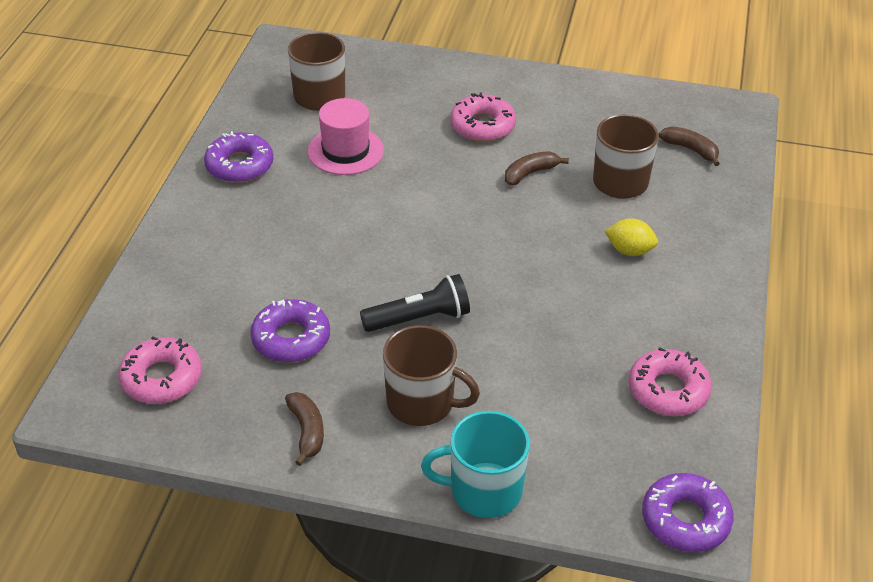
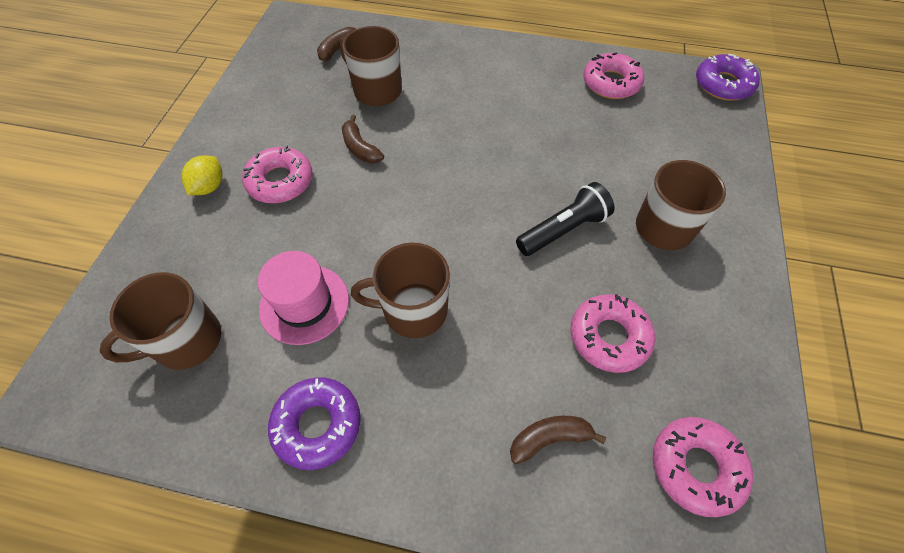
camera: 90 degrees left, 15 degrees up
purple donut [250,299,330,362] -> pink donut [571,294,655,373]
brown banana [285,392,324,466] -> brown banana moved to [510,416,606,464]
black flashlight [360,274,470,332] -> black flashlight turned 75 degrees clockwise [516,182,615,256]
turquoise mug [421,411,530,518] -> none
yellow lemon [605,219,658,256] -> yellow lemon moved to [181,156,223,195]
none -> brown mug [351,243,450,338]

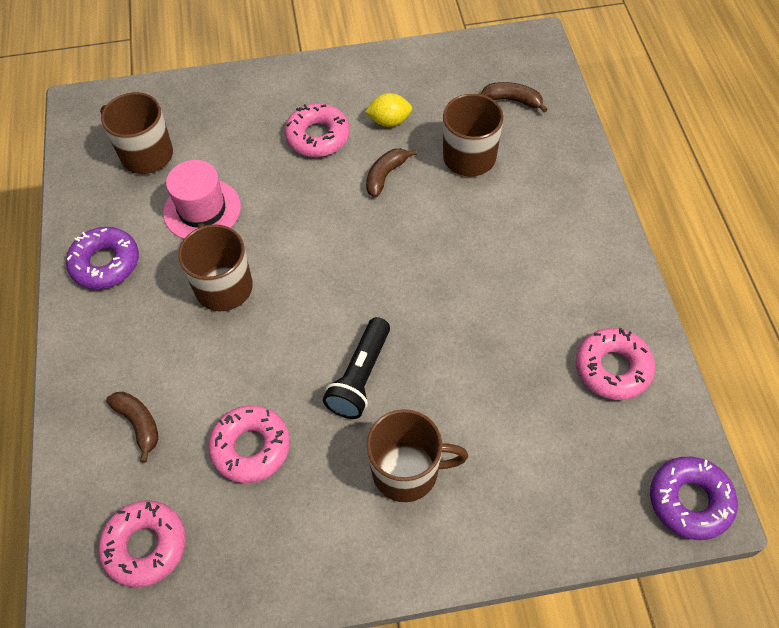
camera: 70 degrees right, 0 degrees up
yellow lemon [181,156,223,195] -> yellow lemon moved to [365,93,412,127]
black flashlight [516,182,615,256] -> black flashlight turned 75 degrees clockwise [323,317,390,419]

